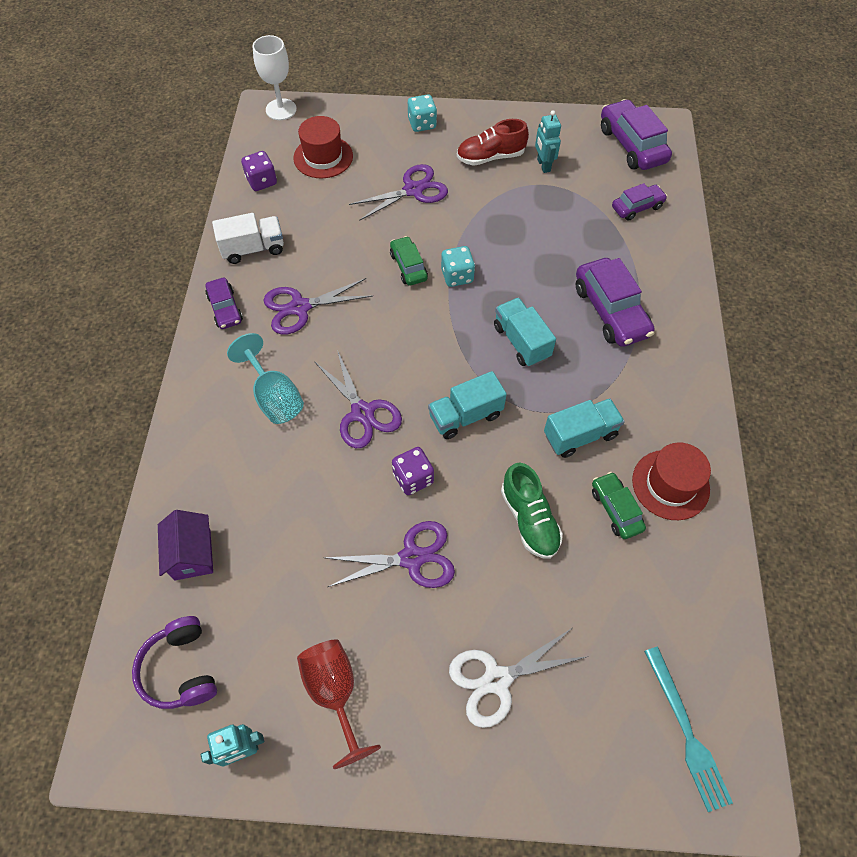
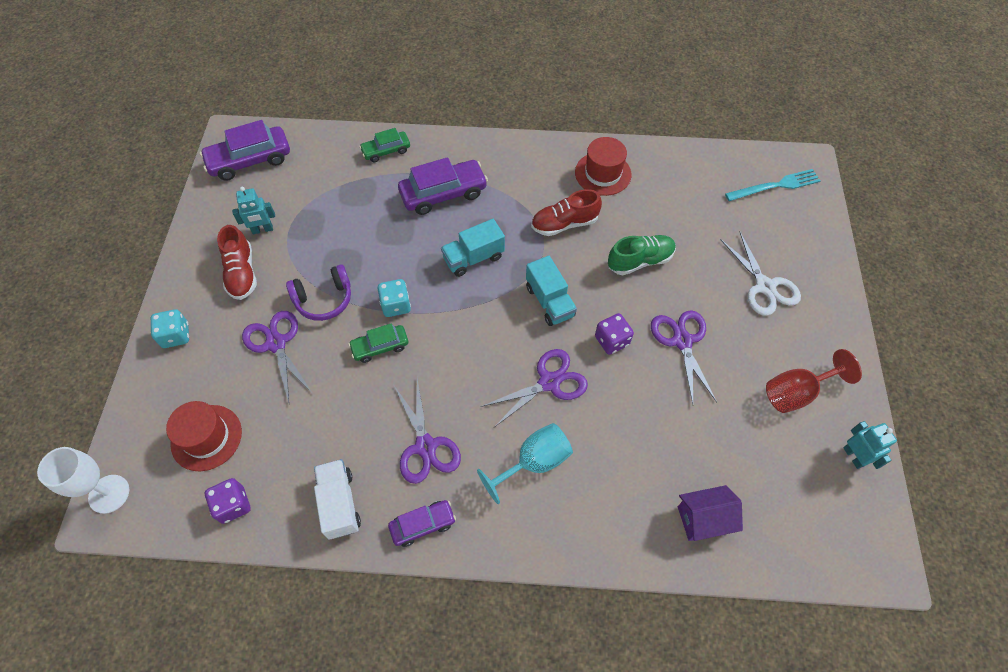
camera: 90 degrees left, 0 degrees up
purple headphones [132,616,217,709] -> purple headphones moved to [286,264,351,321]
turquoise truck [544,398,625,458] -> red shoe [531,189,602,236]
green car [592,472,646,539] -> green car moved to [359,128,410,162]
purple car [612,183,668,221] -> none

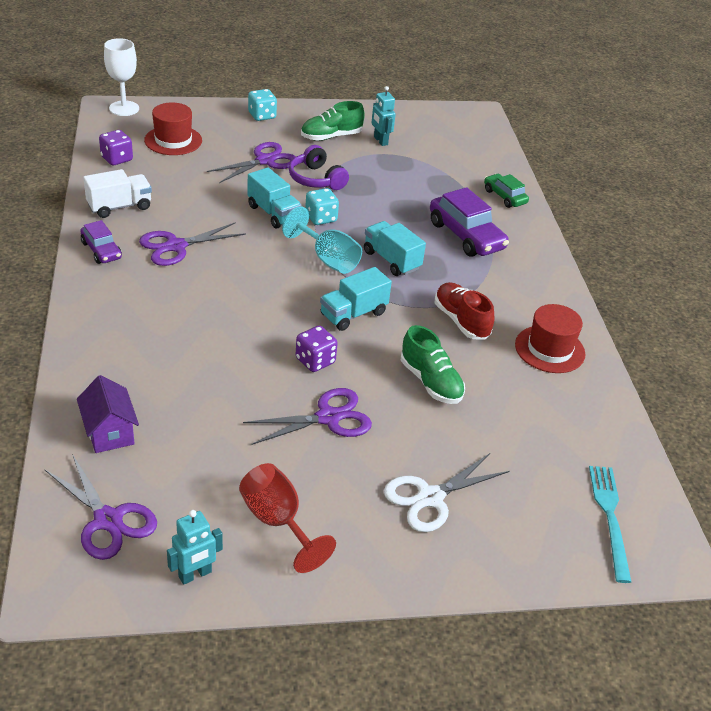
camera: 75 degrees right, 20 degrees down
purple car [200,120,290,181] -> none
red shoe [217,225,257,300] -> green shoe [301,101,365,141]
green car [348,323,408,363] -> turquoise truck [247,167,302,229]
turquoise goblet [477,423,573,504] -> turquoise goblet moved to [282,206,362,274]
purple scissors [481,349,588,427] -> purple scissors moved to [45,454,157,560]
turquoise fork [725,169,820,201] -> turquoise fork turned 150 degrees counterclockwise [589,466,631,583]

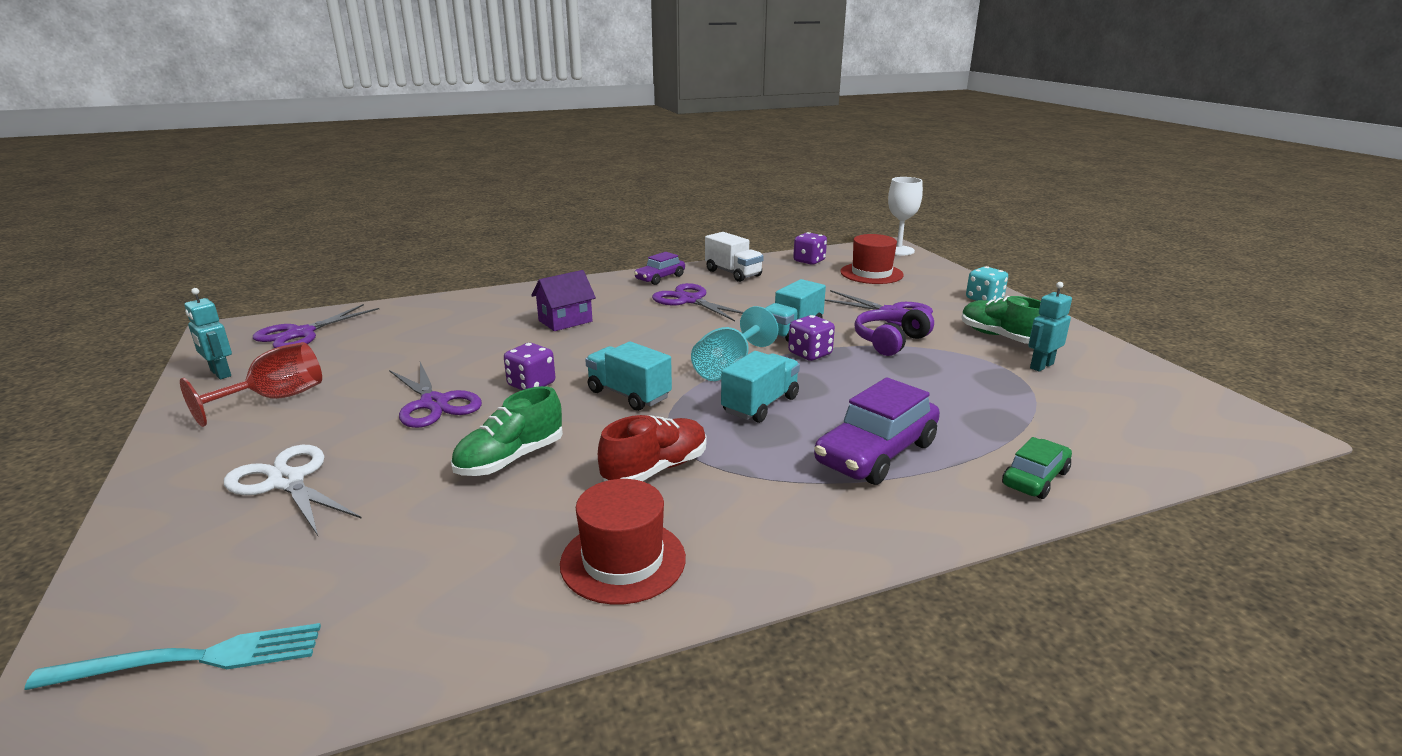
camera: 80 degrees right, 15 degrees down
purple house [77,375,139,453] -> purple house moved to [531,270,596,331]
turquoise dice [305,188,339,225] -> purple dice [788,315,835,361]

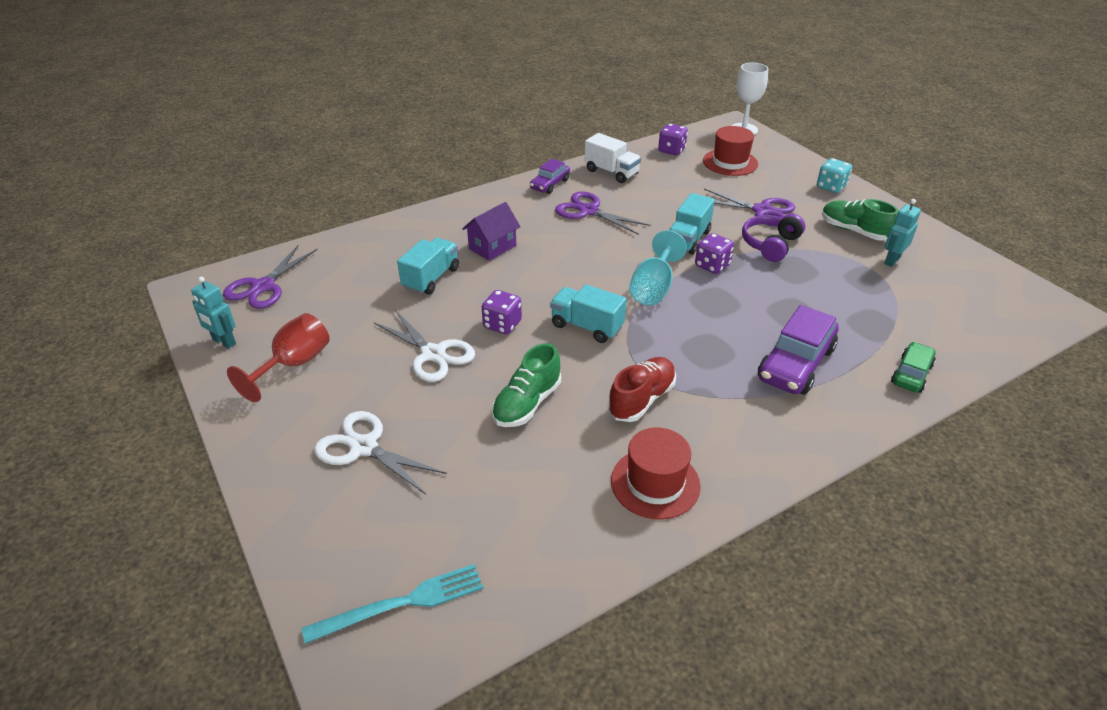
camera: 10 degrees left, 15 degrees up
purple scissors [389,362,482,428] -> white scissors [374,310,475,382]
turquoise truck [721,351,800,423] -> turquoise truck moved to [397,238,459,295]

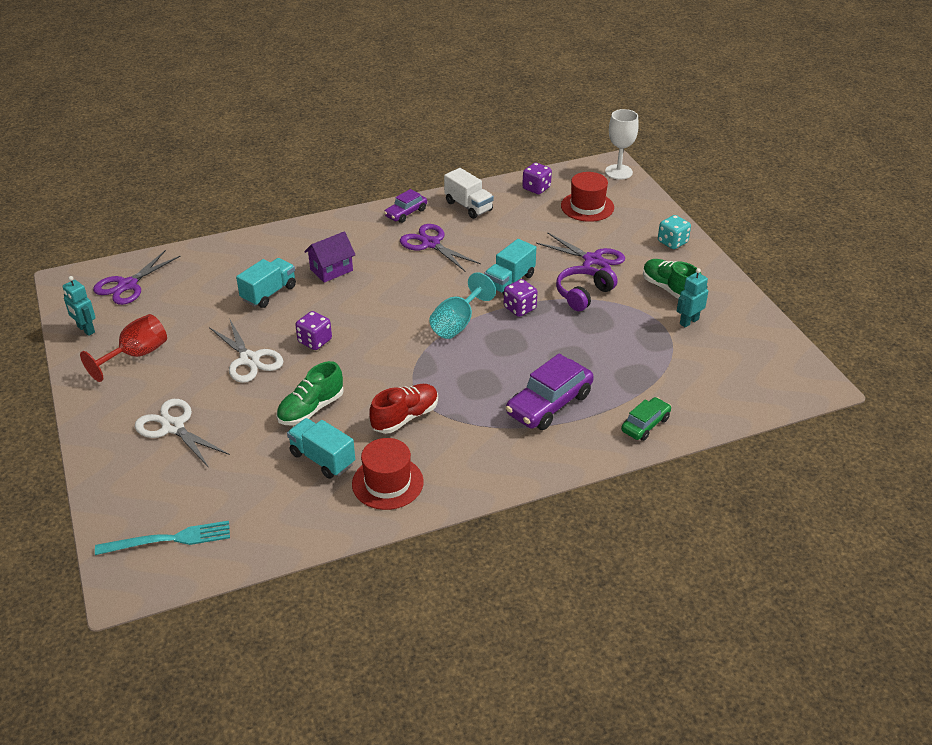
camera: 10 degrees right, 0 degrees up
turquoise truck [550,284,626,343] -> turquoise truck moved to [287,418,355,479]

